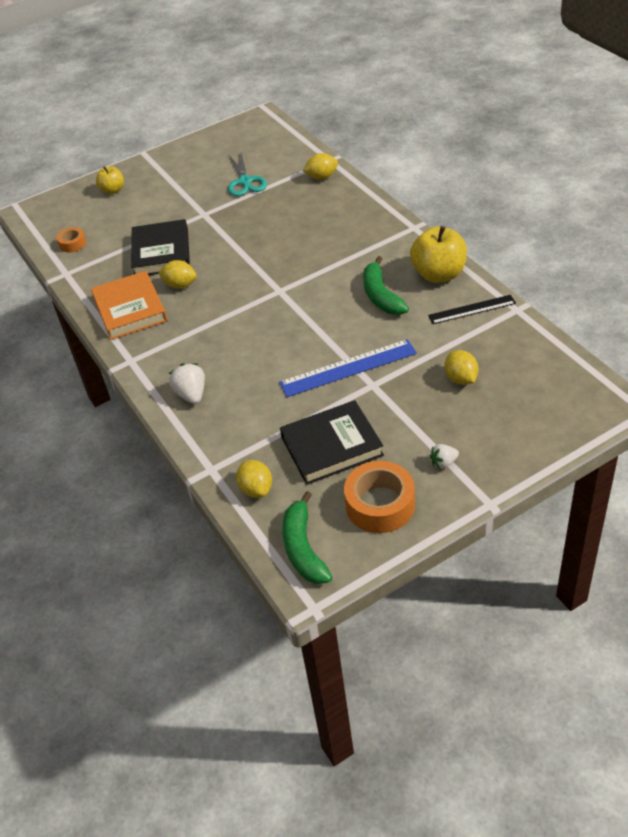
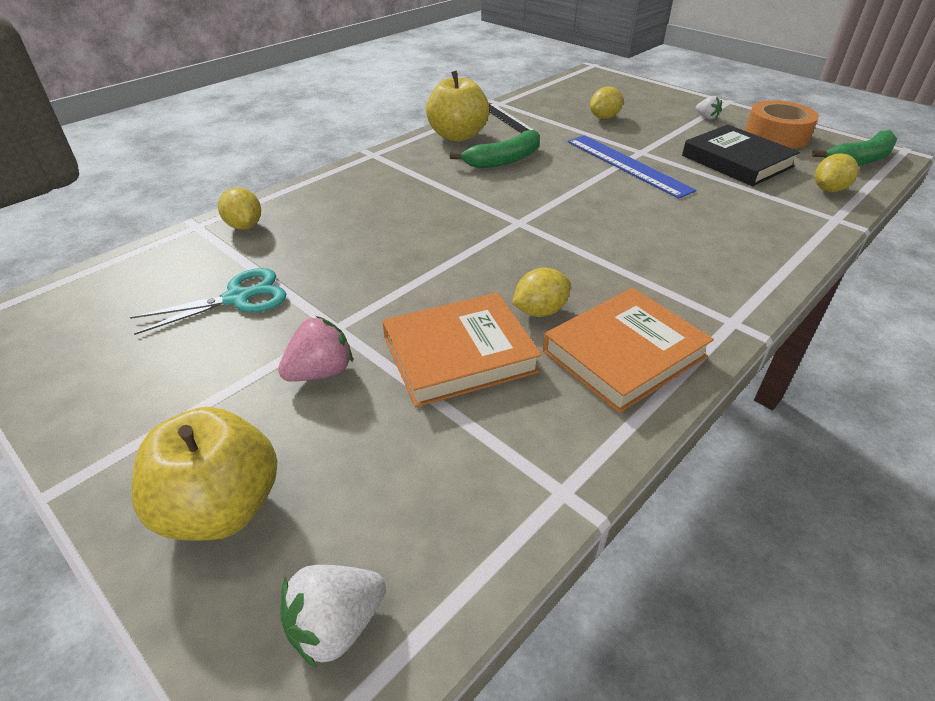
camera: 110 degrees left, 5 degrees down
orange tape [57,227,86,252] -> none
yellow apple [96,166,124,194] -> yellow apple [131,407,277,540], size x1.75
black book [131,219,190,275] -> orange book [382,293,542,407]
yellow lemon [158,260,197,289] -> yellow lemon turned 60 degrees clockwise [512,268,571,317]
white strawberry [169,363,205,404] -> white strawberry moved to [280,565,386,669]
none -> pink strawberry [278,316,353,382]

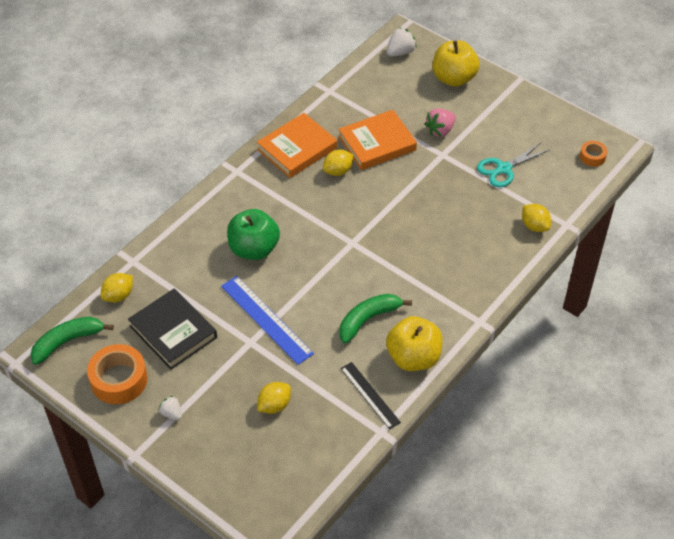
camera: 175 degrees right, 10 degrees up
none -> green apple [227,209,280,260]
none -> orange tape [580,141,607,167]

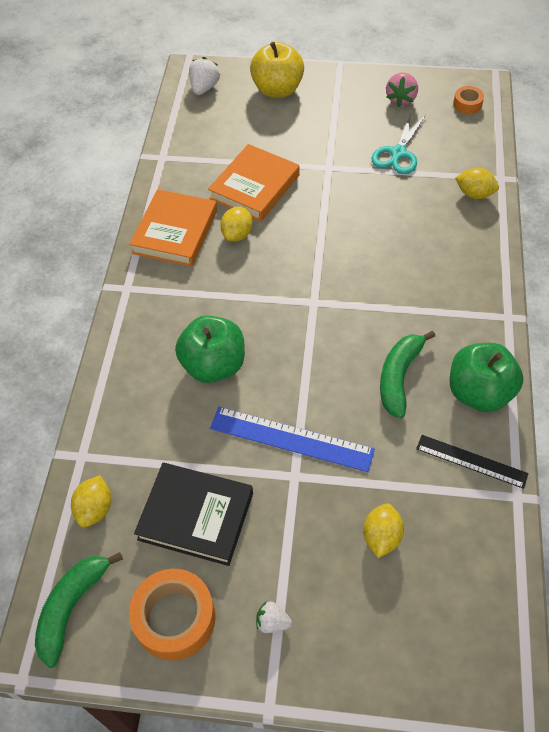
camera: 30 degrees left, 5 degrees up
yellow apple [386,316,443,371] -> green apple [450,343,524,412]
pink strawberry [424,109,456,137] -> pink strawberry moved to [386,73,418,107]

